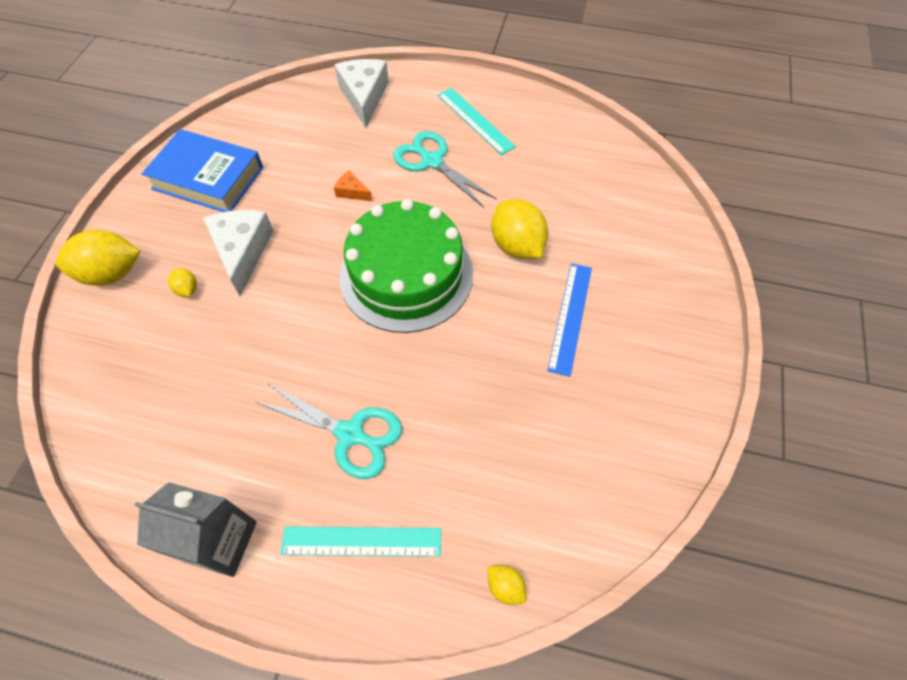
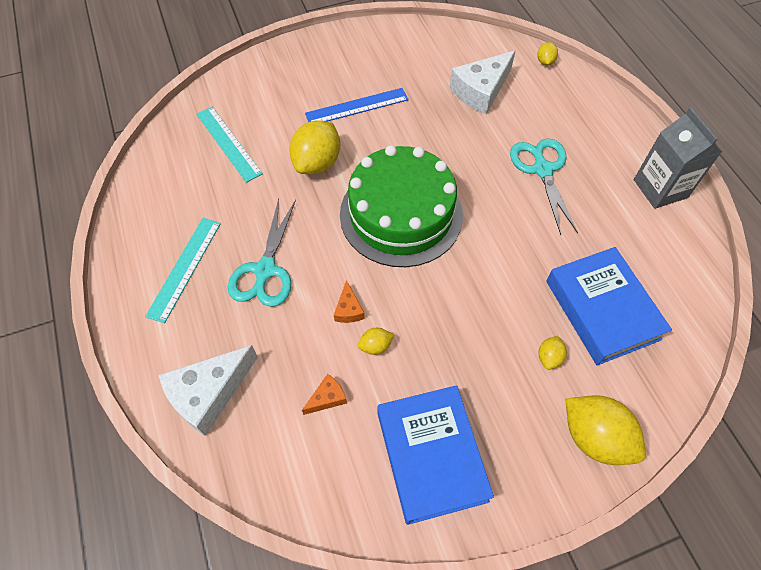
camera: 125 degrees left, 0 degrees up
white cheese [203,210,273,296] -> white cheese moved to [450,51,515,114]
turquoise ruler [280,526,441,557] -> turquoise ruler moved to [196,107,263,183]
none -> orange cheese [302,374,347,415]
none -> yellow lemon [358,328,394,355]
none -> blue book [546,247,672,365]

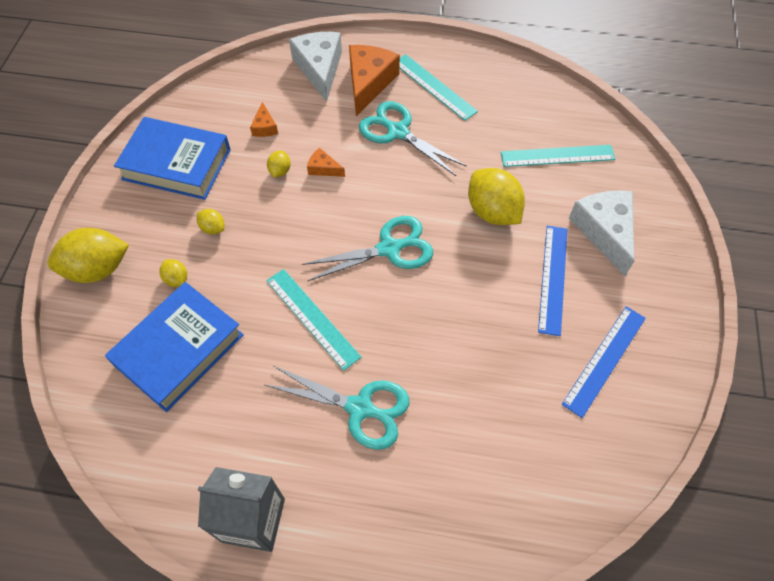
camera: 120 degrees right, 0 degrees up
green cake [340,145,463,267] -> turquoise scissors [302,216,433,282]
white cheese [450,51,515,114] -> white cheese moved to [569,190,634,276]
yellow lemon [537,42,558,65] -> yellow lemon moved to [197,209,224,234]
blue book [546,247,672,365] -> blue book turned 60 degrees counterclockwise [105,282,244,412]
none -> turquoise ruler [266,269,361,371]
none -> orange cheese [349,45,400,116]
none -> blue ruler [562,306,646,418]

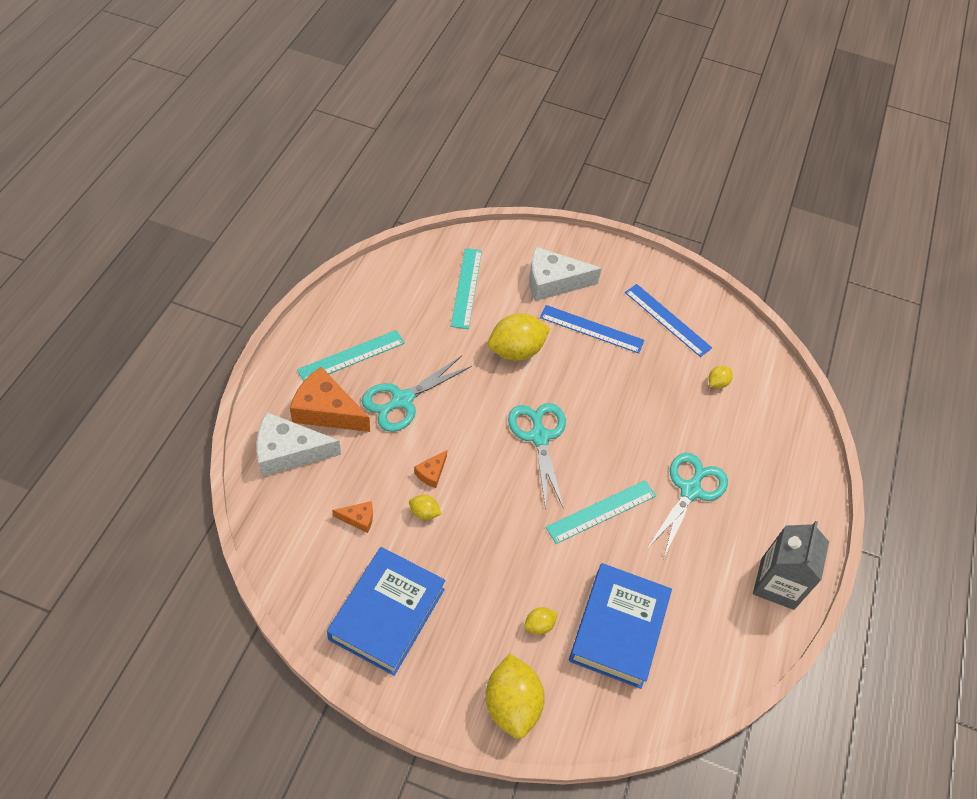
camera: 85 degrees left, 5 degrees down
blue book [105,282,244,412] -> blue book turned 60 degrees clockwise [569,563,672,689]
yellow lemon [197,209,224,234] -> yellow lemon moved to [708,366,733,389]

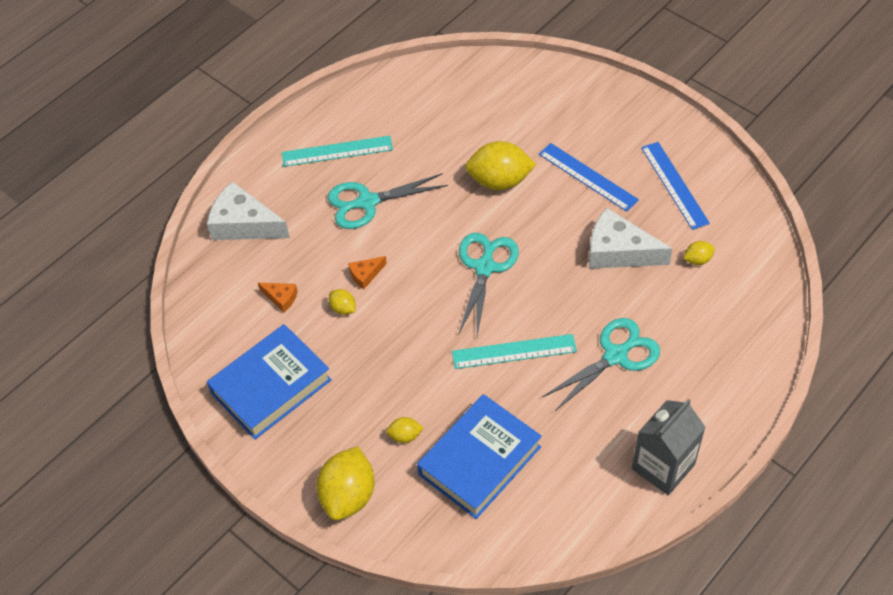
camera: 30 degrees right, 0 degrees up
orange cheese [290,367,370,432] -> none
turquoise ruler [451,248,482,329] -> none
white cheese [529,247,602,301] -> white cheese moved to [589,208,672,269]

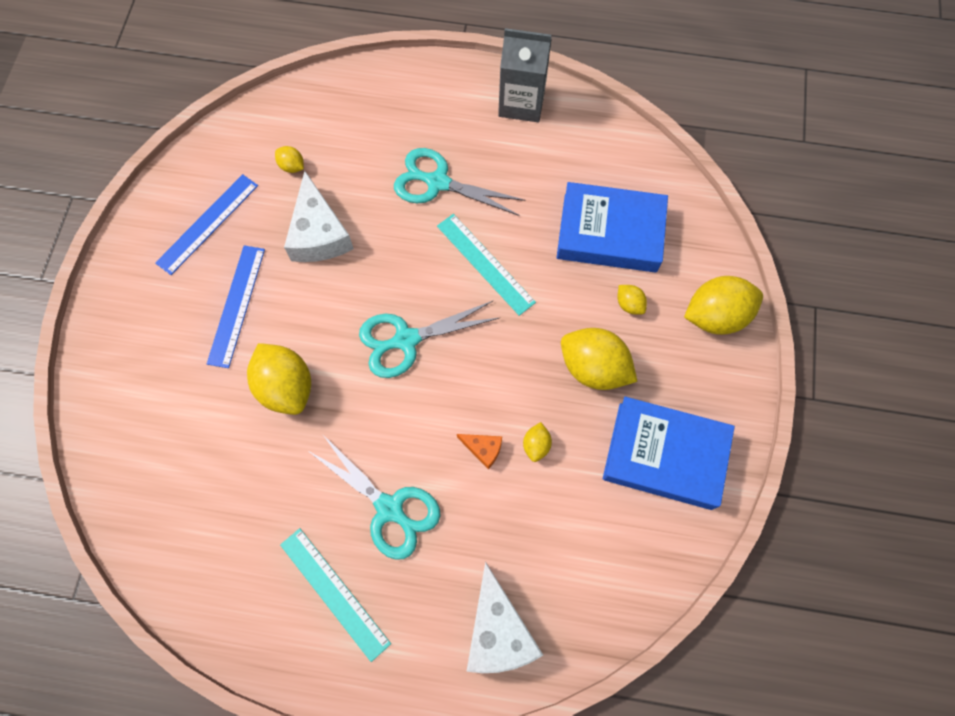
camera: 125 degrees left, 15 degrees up
orange cheese [258,283,298,312] -> none
none -> yellow lemon [561,328,638,390]

